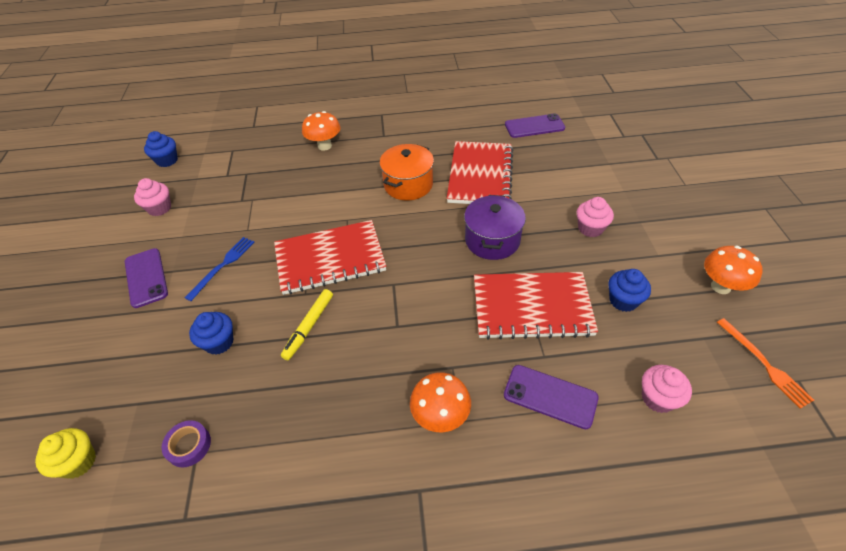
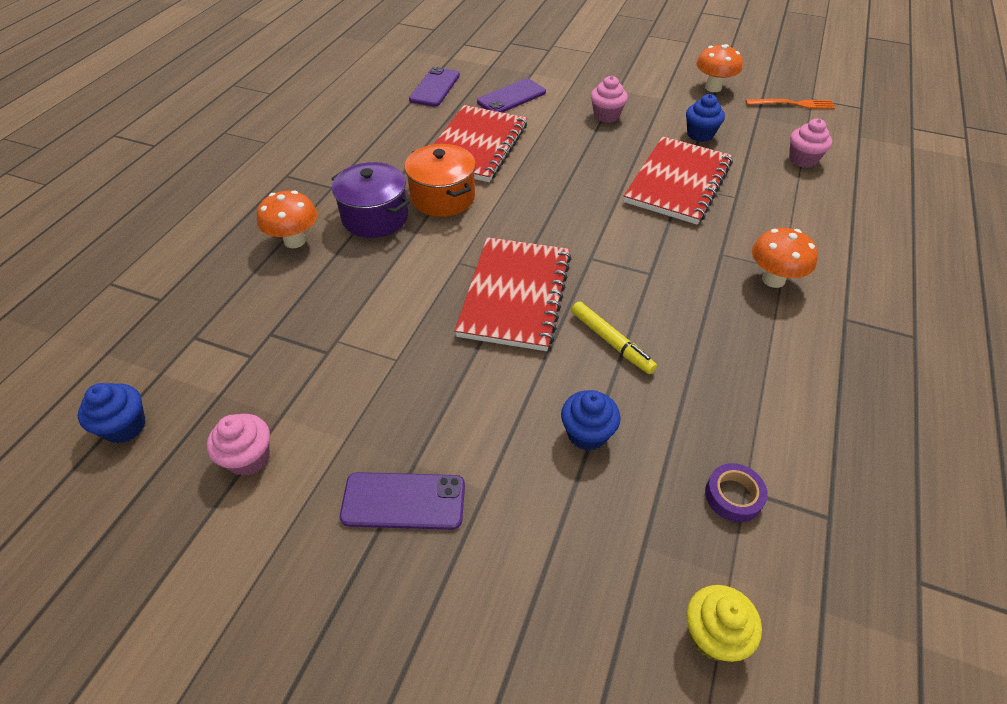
camera: 65 degrees left, 0 degrees up
blue fork [185,237,254,301] -> none
red notebook [447,141,513,204] -> red notebook turned 75 degrees clockwise [434,105,527,182]
purple pot [464,195,526,260] -> purple pot moved to [331,162,410,238]
purple phone [504,365,599,429] -> purple phone moved to [477,78,546,113]

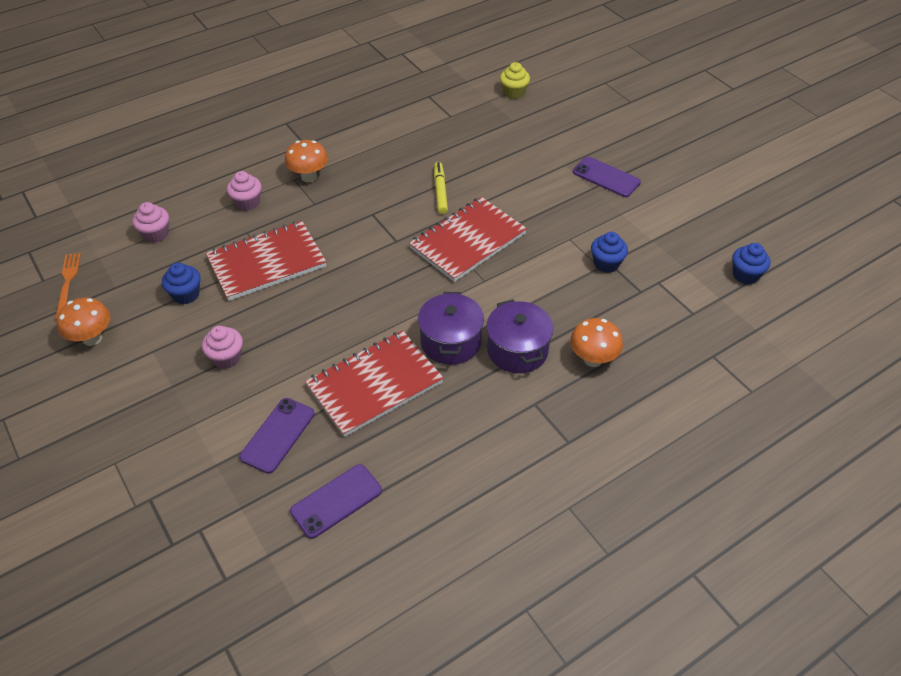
camera: 145 degrees left, 0 degrees up
pink cupcake [207,414,270,476] -> pink cupcake moved to [227,171,262,211]
orange pot [404,144,476,217] -> purple pot [418,292,484,365]
purple phone [477,78,546,113] -> purple phone turned 60 degrees counterclockwise [239,398,315,474]
blue cupcake [561,390,621,451] -> blue cupcake moved to [591,232,628,273]
purple tape [705,463,768,522] -> none
orange fork [745,99,835,109] -> orange fork turned 45 degrees clockwise [55,253,81,320]

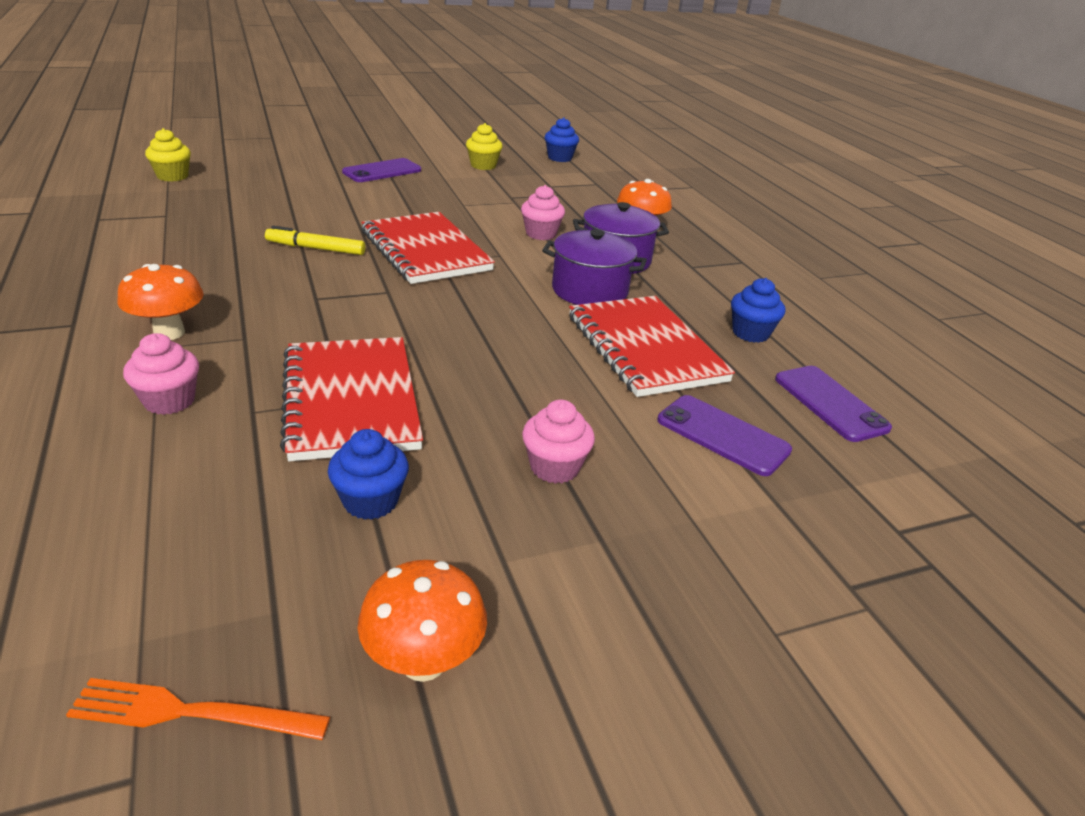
camera: 80 degrees left, 15 degrees down
pink cupcake [132,202,169,243] -> pink cupcake moved to [521,185,565,240]
blue cupcake [591,232,628,273] -> blue cupcake moved to [731,278,785,343]
none -> yellow cupcake [466,123,503,170]

